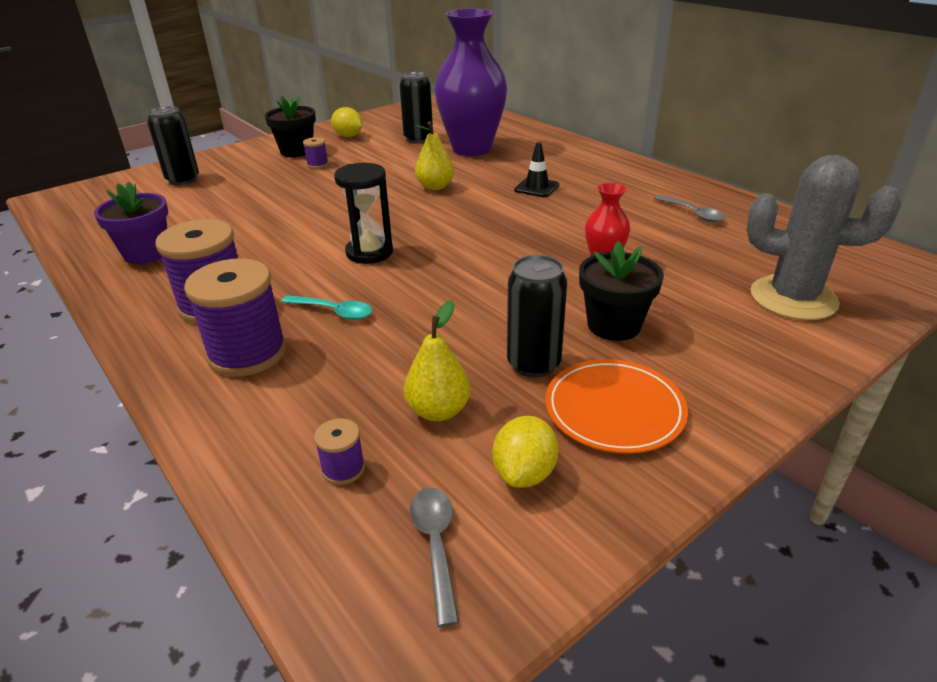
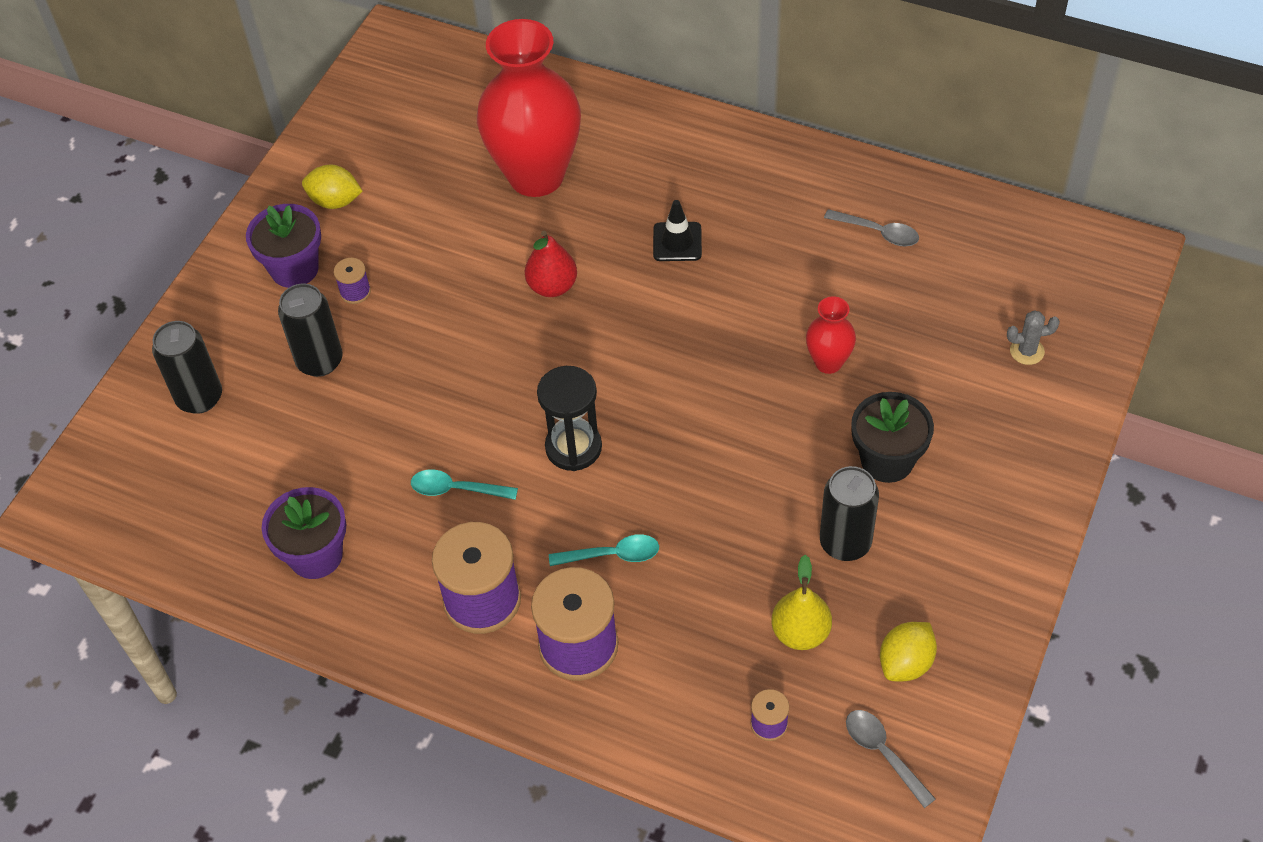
camera: 25 degrees left, 20 degrees up
black flower pot [265,95,316,157] -> purple flower pot [246,204,321,288]
black can [399,72,433,143] -> black can moved to [278,284,343,377]
yellow pear [415,121,454,190] -> red pear [525,231,577,297]
purple vase [434,8,507,156] -> red vase [477,19,581,197]
yellow lemon [493,416,558,488] -> yellow lemon turned 45 degrees clockwise [880,622,937,682]
orange plate [545,359,688,454] -> none
grey cactus [747,155,901,320] -> grey cactus [1007,310,1060,365], size x0.41
none -> turquoise spoon [411,470,518,500]

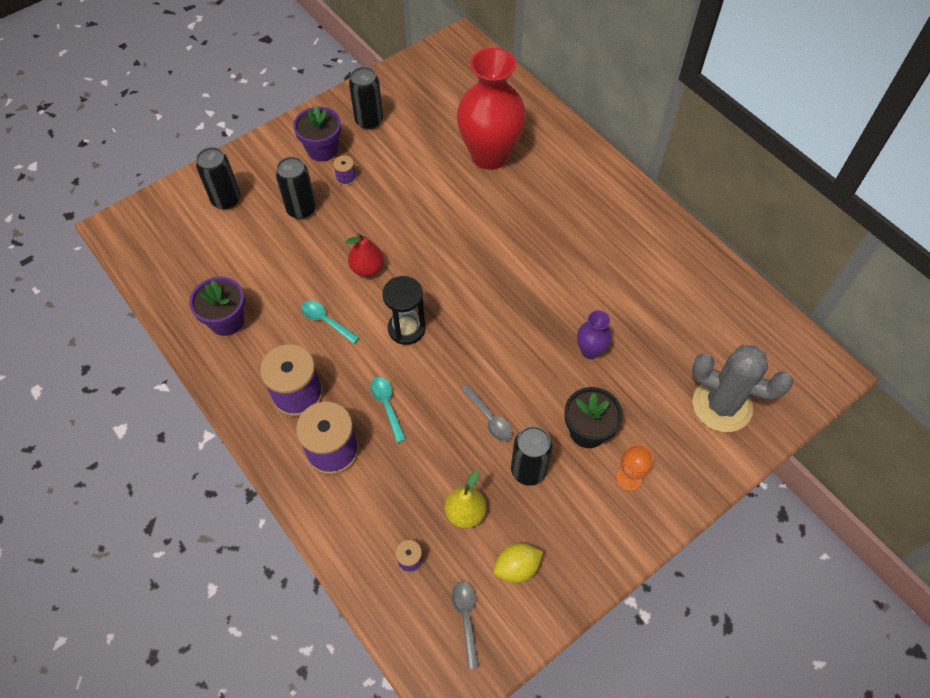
camera: 25 degrees right, 5 degrees up
yellow lemon [302,164,363,209] -> black can [349,67,383,129]
red pear [525,231,577,297] -> red pear moved to [346,233,384,277]
turquoise spoon [549,534,659,566] -> turquoise spoon turned 135 degrees counterclockwise [370,377,406,443]
black traffic cone [653,200,702,261] -> none
red vase [806,296,856,374] -> purple vase [577,310,612,359]
grey spoon [824,209,919,246] -> grey spoon moved to [461,384,512,441]
grey cactus [1007,310,1060,365] -> grey cactus [692,345,793,432], size x2.46
none -> orange goblet [616,444,653,491]

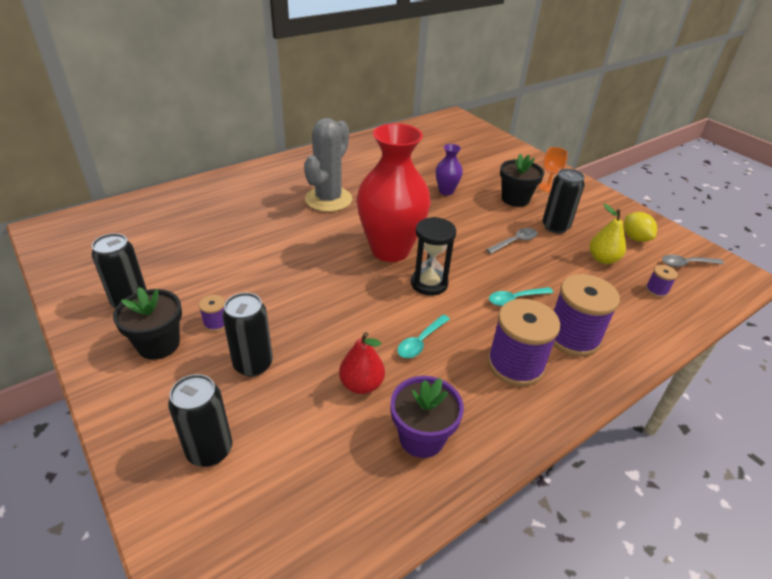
camera: 90 degrees left, 20 degrees down
purple flower pot [293,105,341,162] -> black flower pot [113,287,182,360]
red pear [346,233,384,277] -> red pear moved to [339,332,385,394]
red vase [457,48,526,170] -> red vase moved to [357,123,431,262]
grey cactus [692,345,793,432] -> grey cactus moved to [304,118,352,212]

